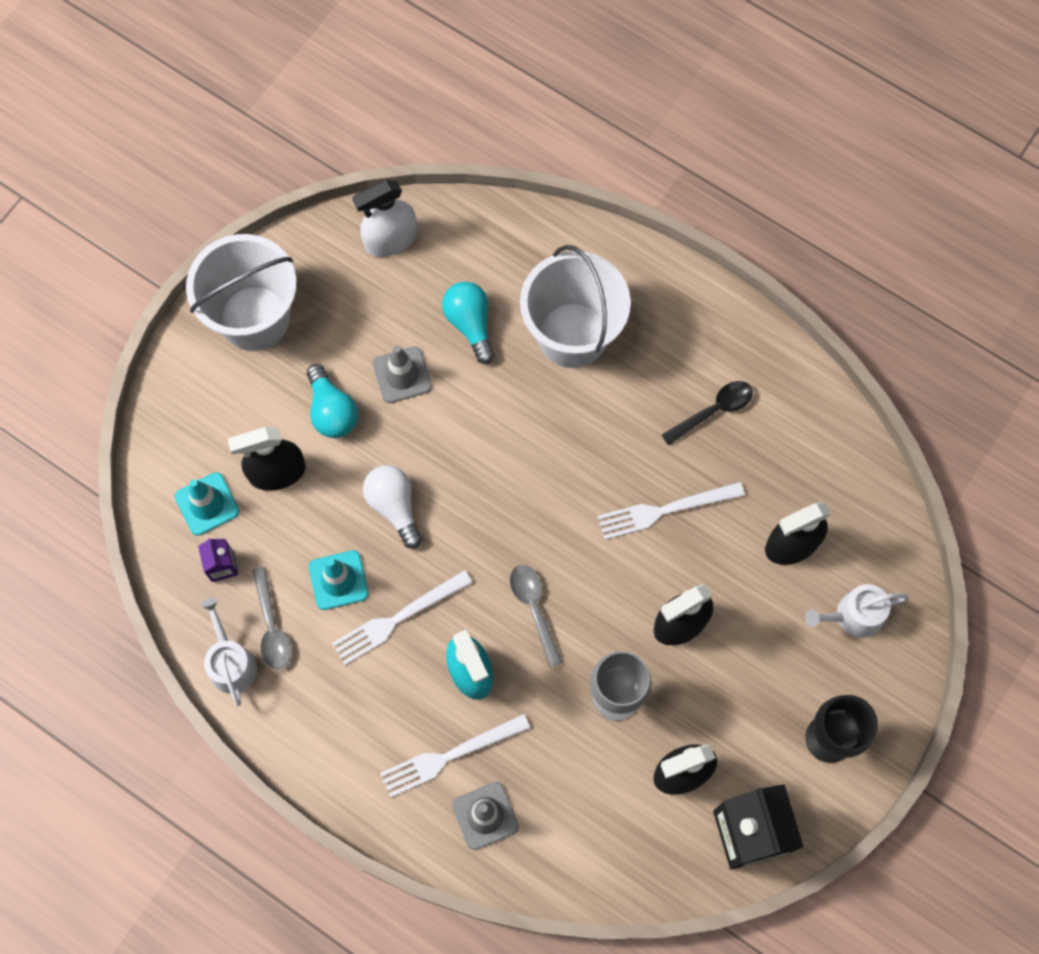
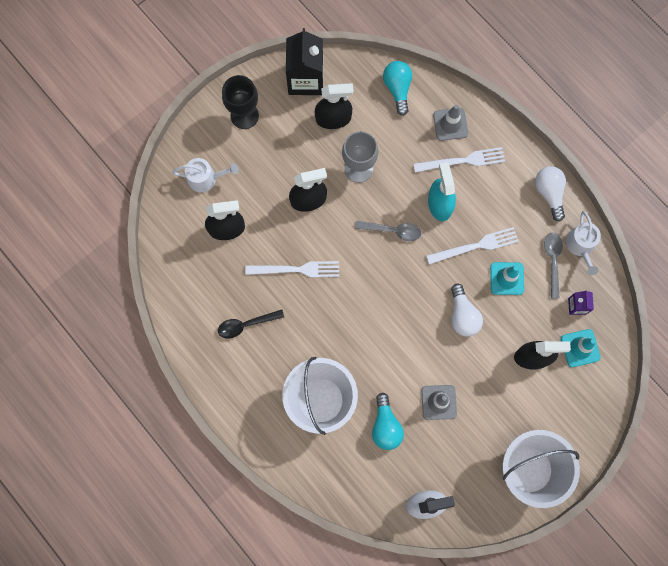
camera: 165 degrees left, 5 degrees up
turquoise light bulb [307,364,358,438] -> turquoise light bulb moved to [383,61,412,116]
grey spoon [510,565,563,667] -> grey spoon turned 75 degrees counterclockwise [355,221,421,241]
none -> white light bulb [535,166,566,221]

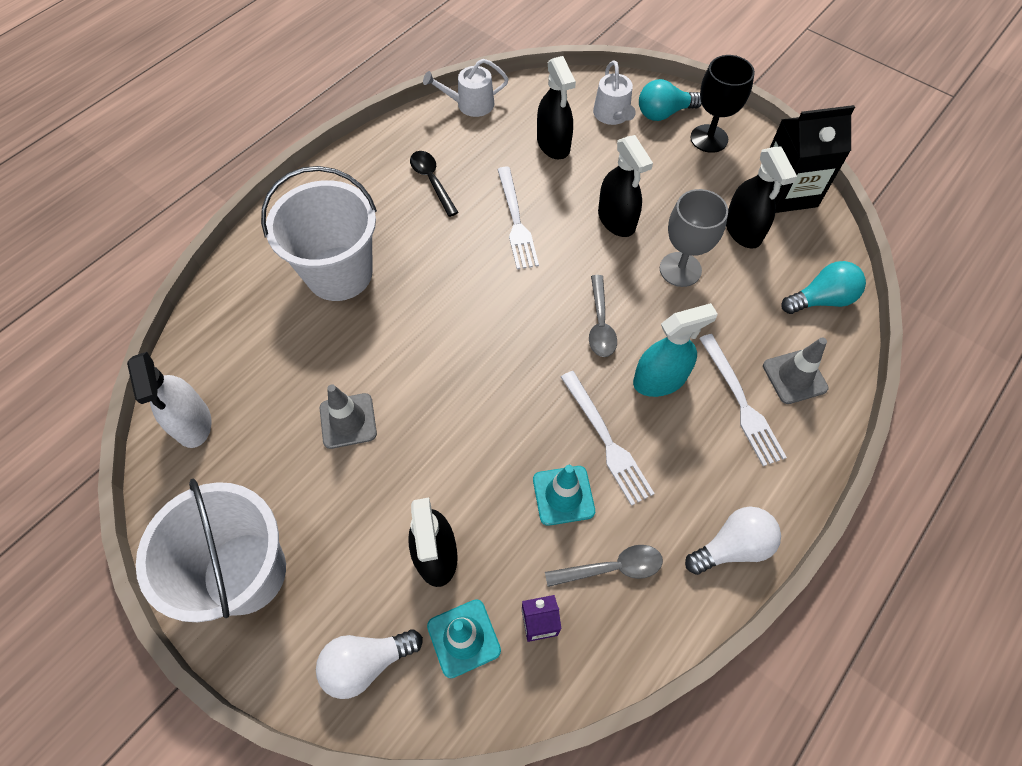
camera: 80 degrees right, 15 degrees down
turquoise light bulb [372,393,404,450] -> turquoise light bulb moved to [639,79,702,121]
white light bulb [451,283,483,337] -> white light bulb moved to [316,629,423,699]
white watering can [566,211,601,275] -> white watering can moved to [423,59,508,117]

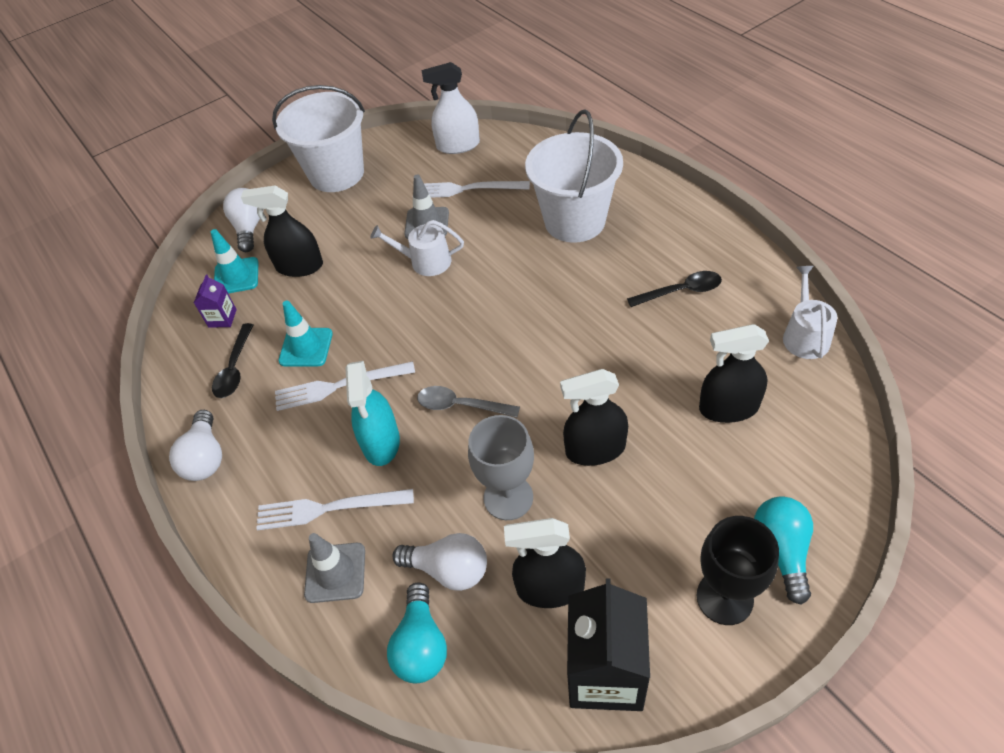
camera: 110 degrees right, 10 degrees down
white fork [497,166,539,269] -> white fork moved to [424,181,530,198]
grey spoon [545,545,663,587] -> black spoon [212,323,253,398]
white watering can [593,60,636,125] -> white watering can moved to [370,220,464,276]
none -> white light bulb [392,533,487,591]

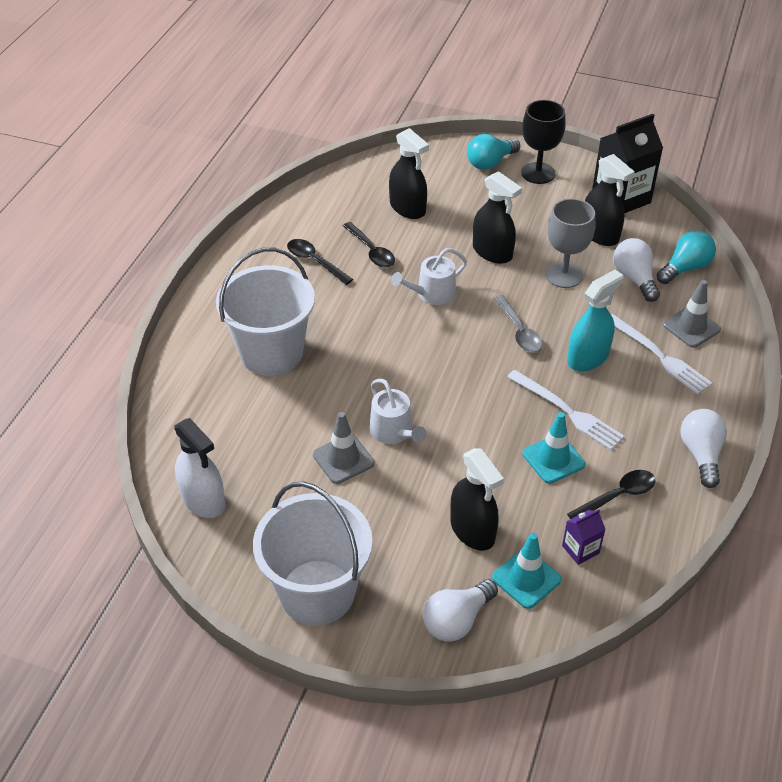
camera: 130 degrees left, 5 degrees down
white light bulb [169,410,222,481] -> white light bulb turned 45 degrees counterclockwise [680,409,727,488]
white fork [424,181,530,198] -> none
white watering can [783,266,838,359] -> white watering can moved to [391,248,467,305]
none -> black spoon [343,222,395,267]

